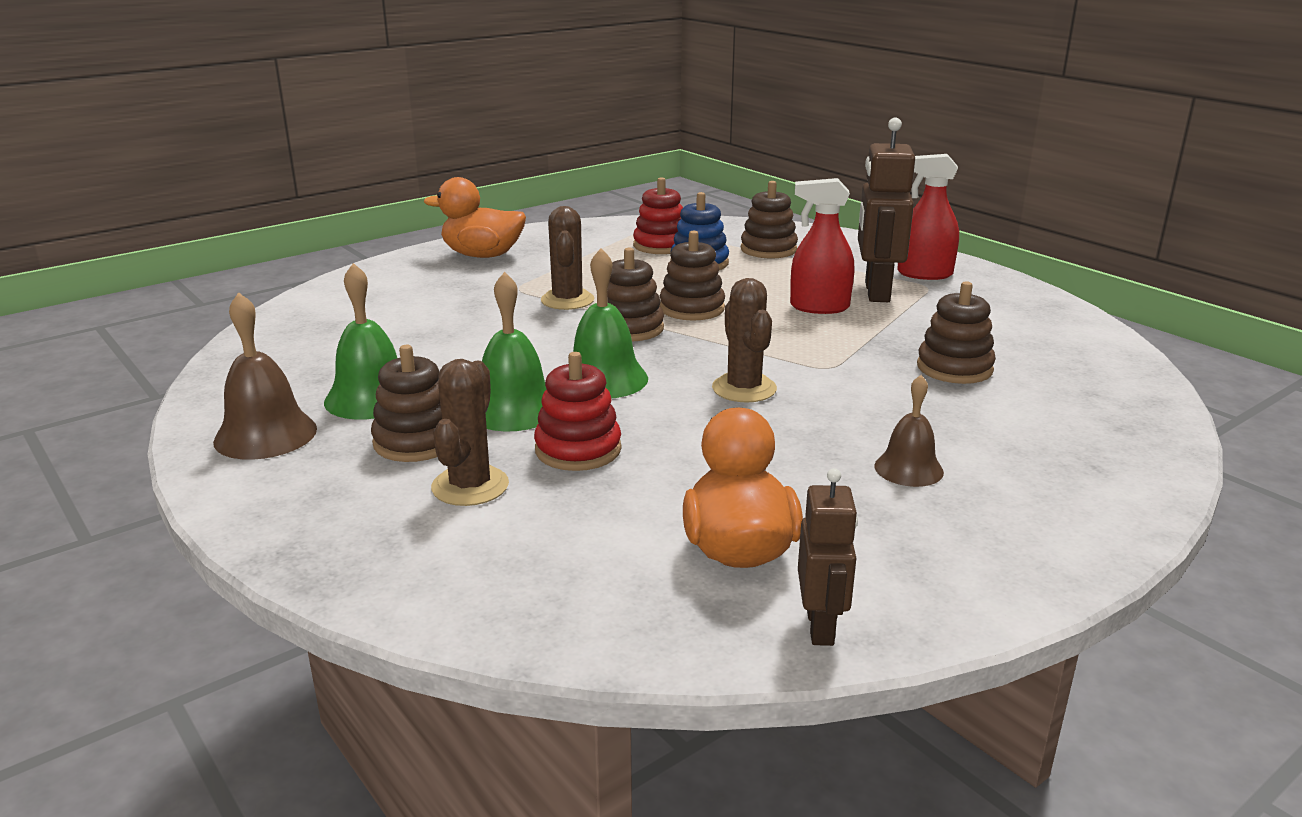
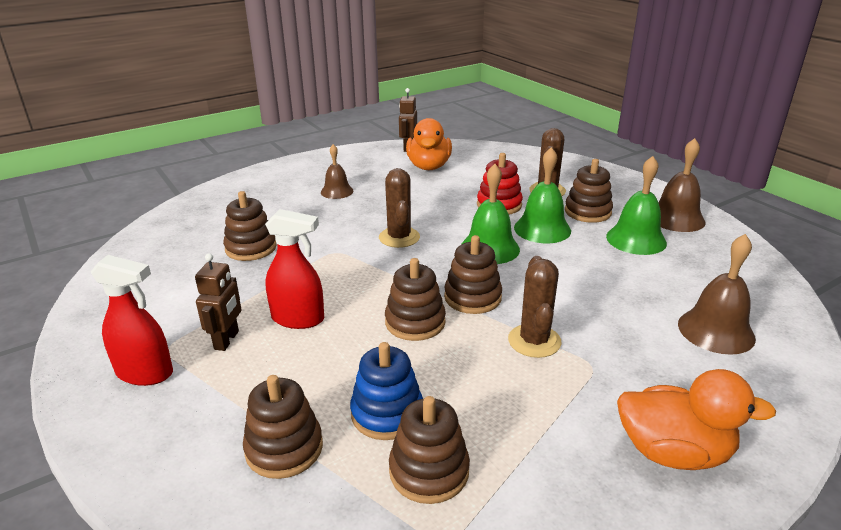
camera: 175 degrees left, 5 degrees up
red stacking toy [633,177,683,254] -> brown stacking toy [389,396,470,504]
brown robot [858,117,915,302] -> brown robot [195,253,242,351], size x0.59
none -> brown bell [678,234,756,355]

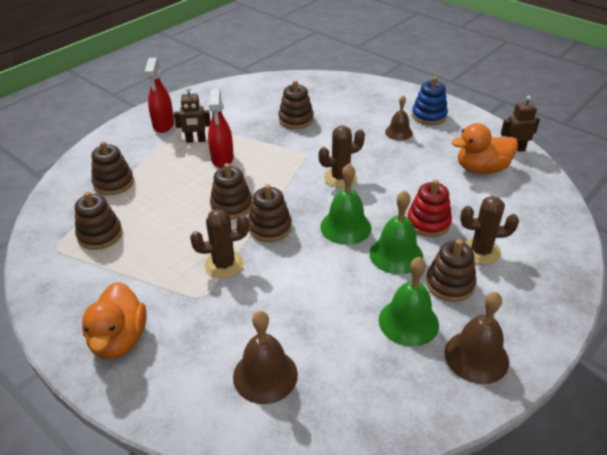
camera: 75 degrees right, 10 degrees up
blue stacking toy [350,342,423,440] -> blue stacking toy moved to [412,76,448,125]

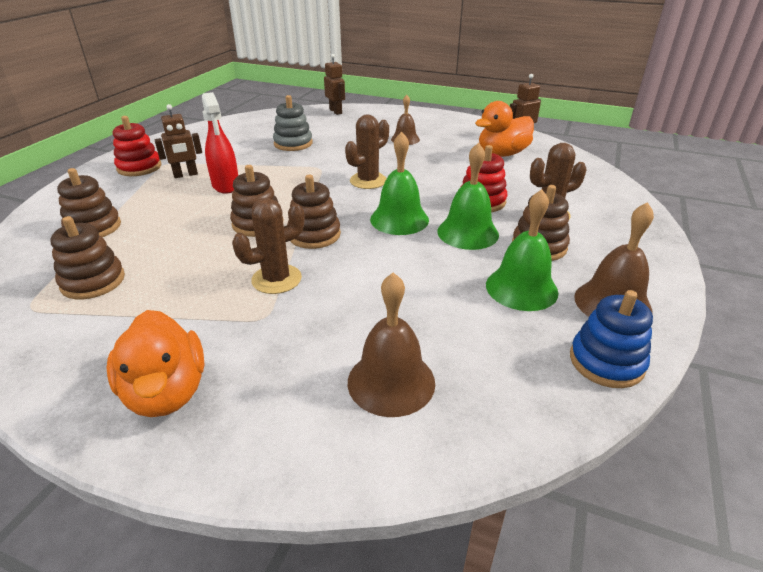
camera: 20 degrees left, 5 degrees down
red spray bottle [145,58,174,133] -> red stacking toy [113,116,161,176]
brown stacking toy [278,80,314,129] -> grey stacking toy [273,95,313,151]
blue stacking toy [412,76,448,125] -> blue stacking toy moved to [570,290,653,388]
none -> brown robot [324,54,345,115]

